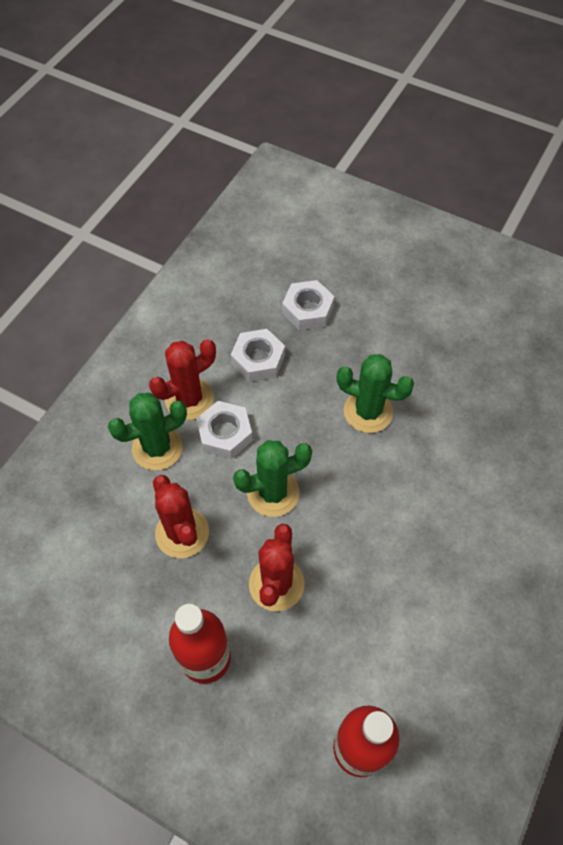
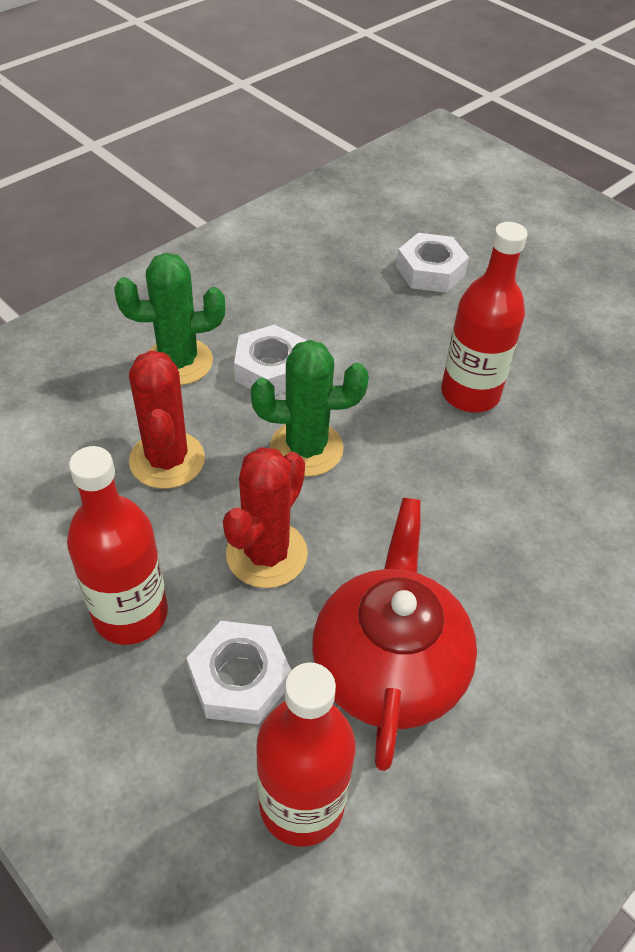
camera: 15 degrees right, 10 degrees down
red cactus [149,339,216,420] -> none
white nut [231,329,285,382] -> white nut moved to [187,621,291,725]
green cactus [337,354,414,433] -> red bottle [441,222,528,413]
none -> red teapot [312,498,477,771]

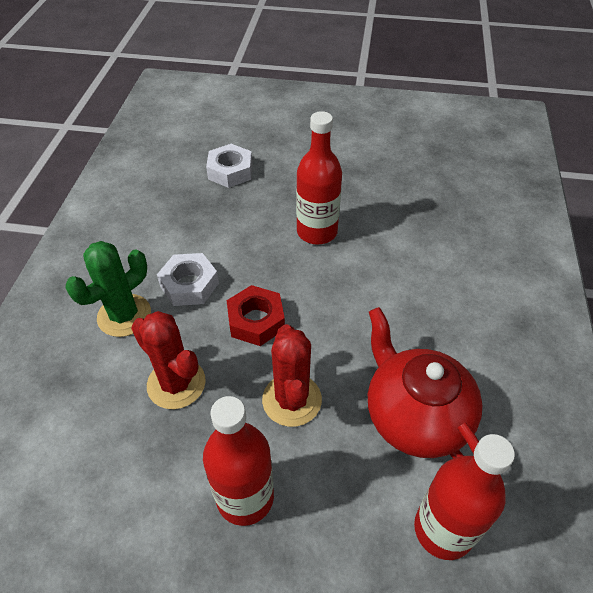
camera: 35 degrees left, 0 degrees up
white nut [187,621,291,725] -> none
green cactus [251,340,369,477] -> red nut [227,285,285,346]

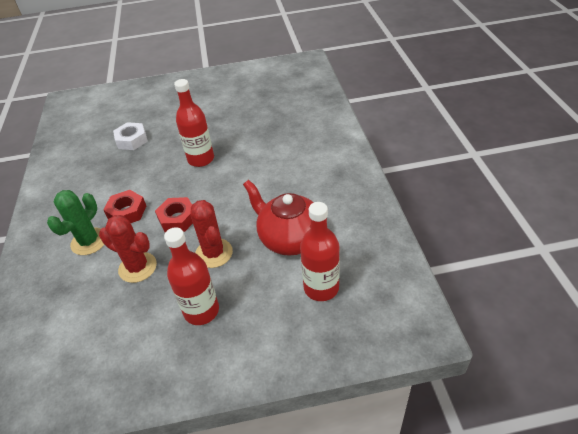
camera: 15 degrees left, 5 degrees down
white nut [157,253,219,306] -> red nut [104,190,146,223]

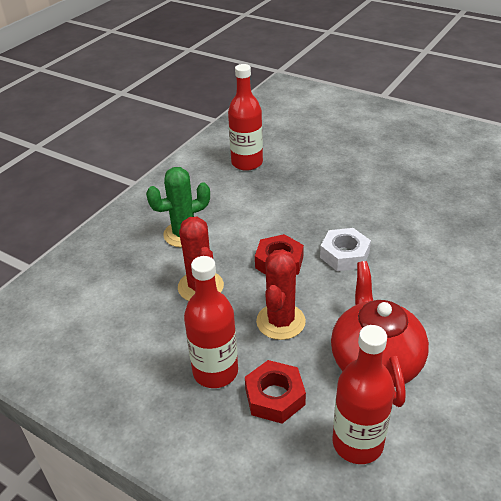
camera: 40 degrees right, 5 degrees down
red nut [104,190,146,223] -> red nut moved to [245,360,306,424]
white nut [113,122,148,150] -> white nut moved to [320,228,371,271]
red bottle [174,79,214,167] -> red bottle moved to [228,64,263,171]

